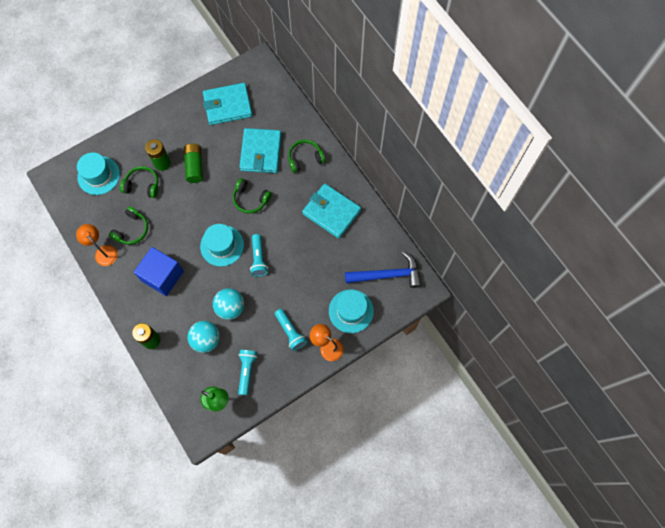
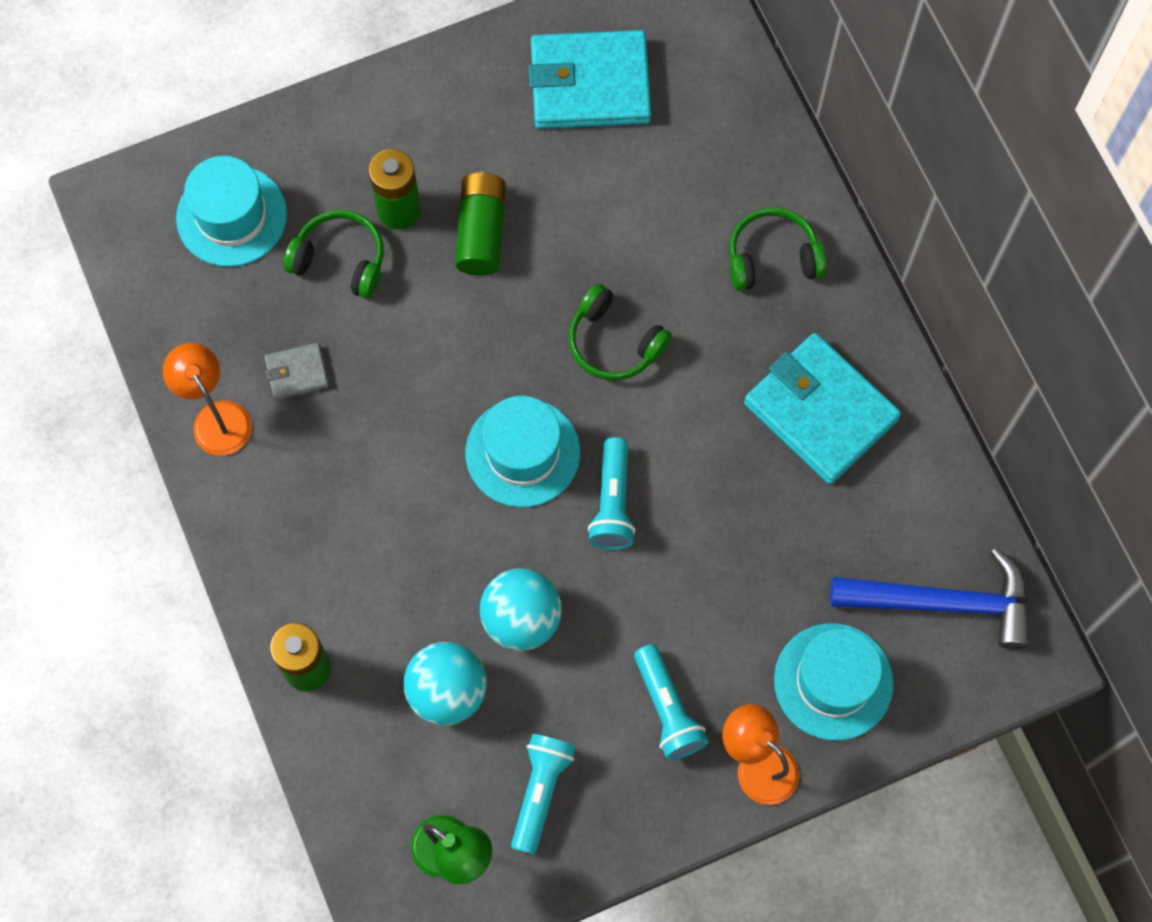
camera: 10 degrees right, 0 degrees up
green headphones [109,206,148,245] -> grey wallet [264,343,329,400]
blue cube [134,247,184,296] -> none
turquoise wallet [240,128,281,173] -> none

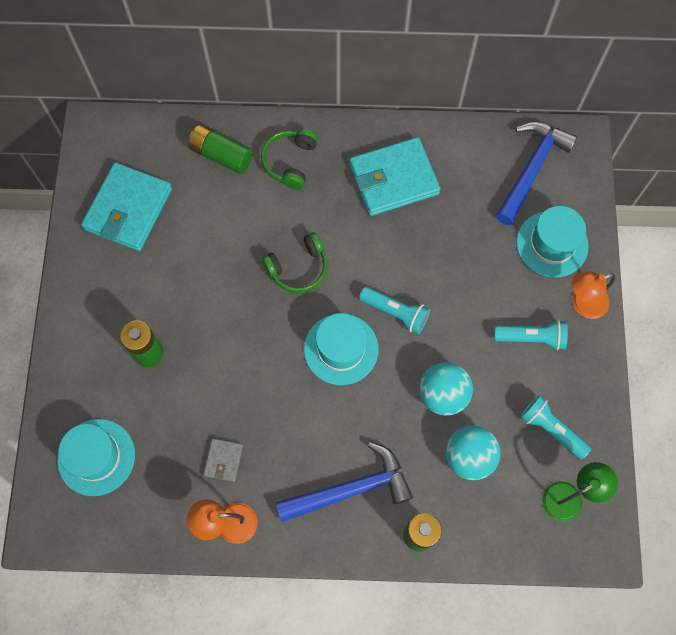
camera: 65 degrees left, 0 degrees up
green headphones [283,210,384,299] -> none
green battery [455,172,506,276] -> green battery moved to [188,124,253,174]
none -> blue hammer [276,442,413,522]

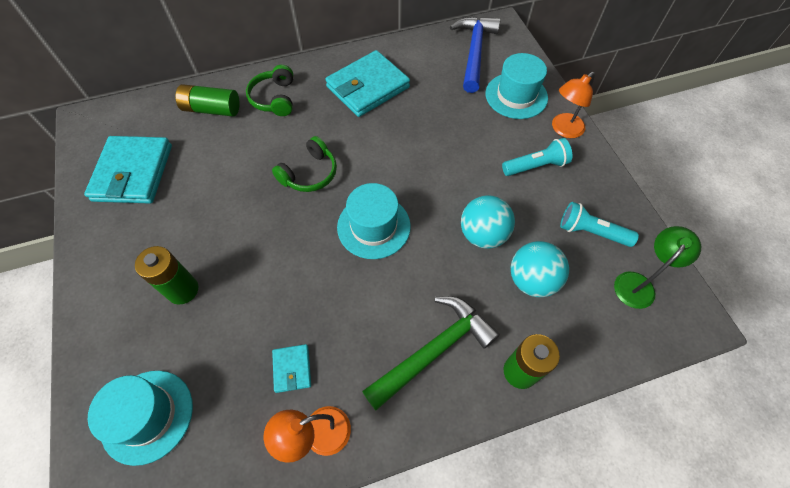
camera: 20 degrees left, 10 degrees down
grey wallet [203,438,243,482] -> turquoise wallet [272,344,311,393]
blue hammer [276,442,413,522] -> green hammer [362,296,500,410]
turquoise flashlight [359,287,430,334] -> none

